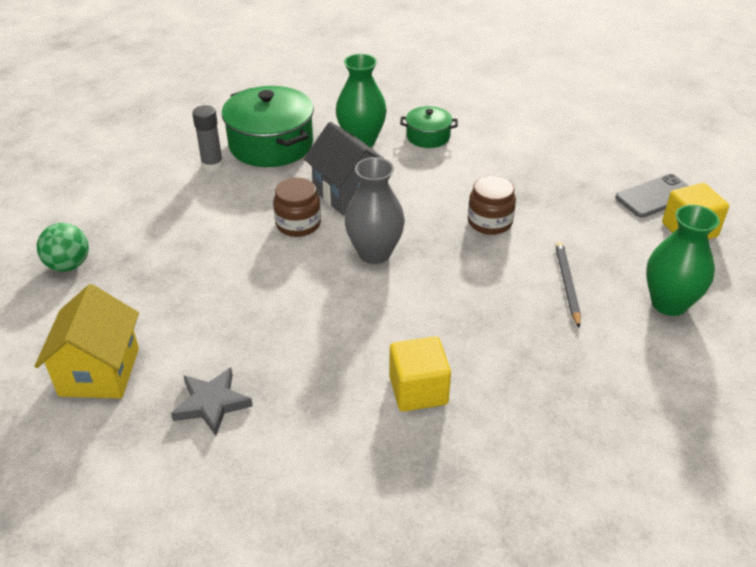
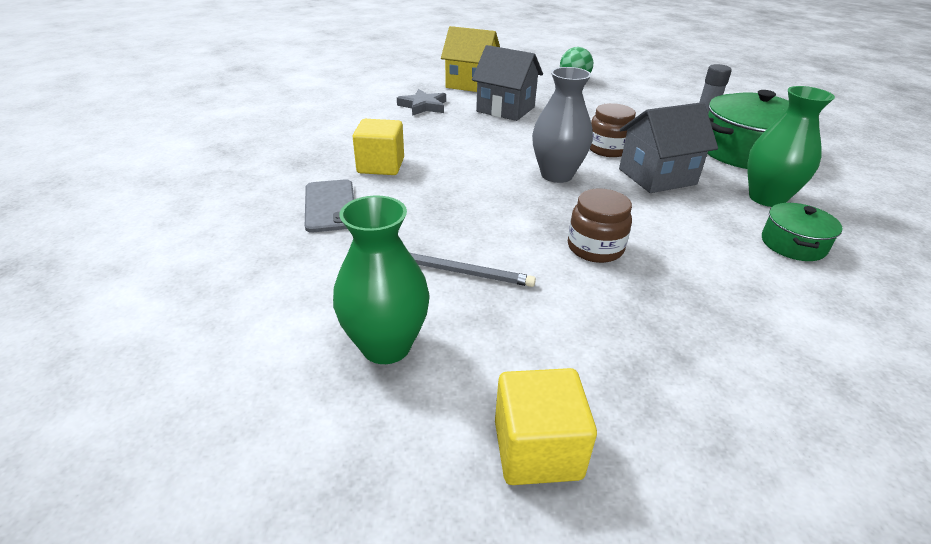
camera: 105 degrees right, 5 degrees down
grey phone [615,174,689,218] -> grey phone moved to [305,179,354,232]
none -> grey house [472,45,543,121]

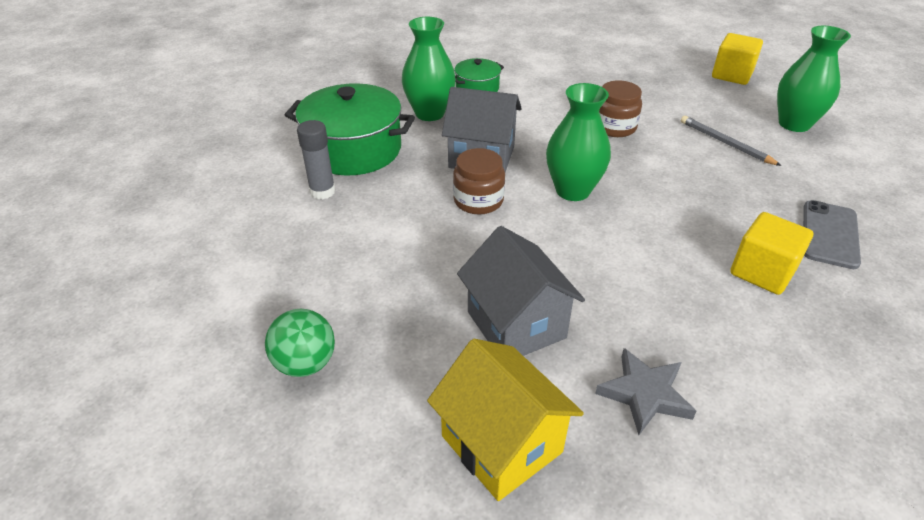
camera: 145 degrees left, 5 degrees up
grey vase [532,67,593,183] -> green vase [546,83,611,201]

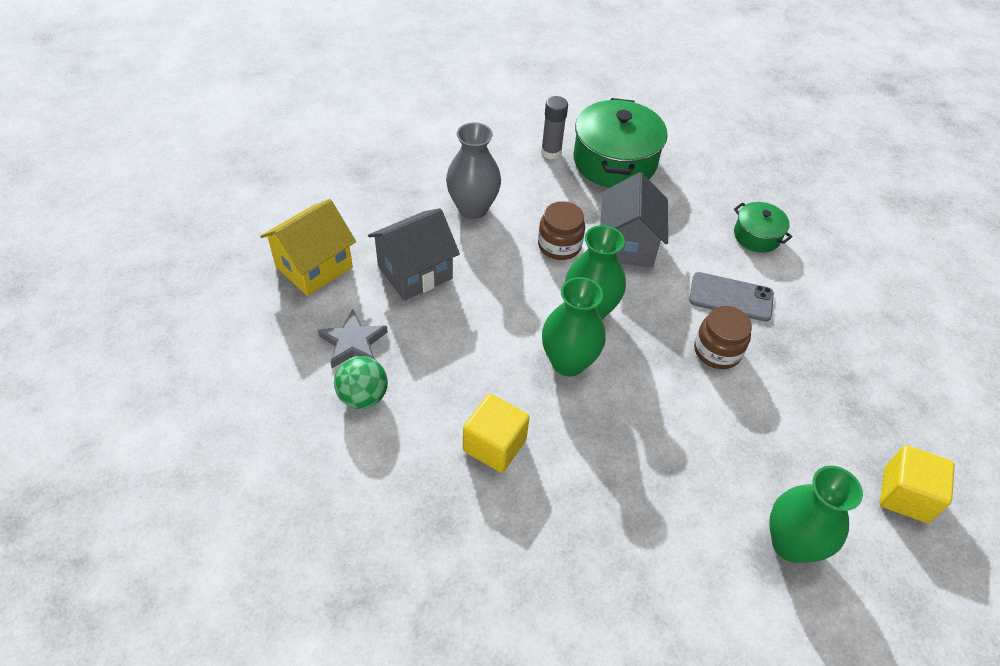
camera: 80 degrees right, 10 degrees up
green ball [265,309,335,377] -> green ball moved to [334,356,388,409]
green vase [402,17,456,121] -> green vase moved to [542,277,606,376]
grey pencil [681,116,782,166] -> none
grey phone [803,200,861,269] -> grey phone moved to [689,272,774,322]
none -> grey vase [446,122,501,219]

